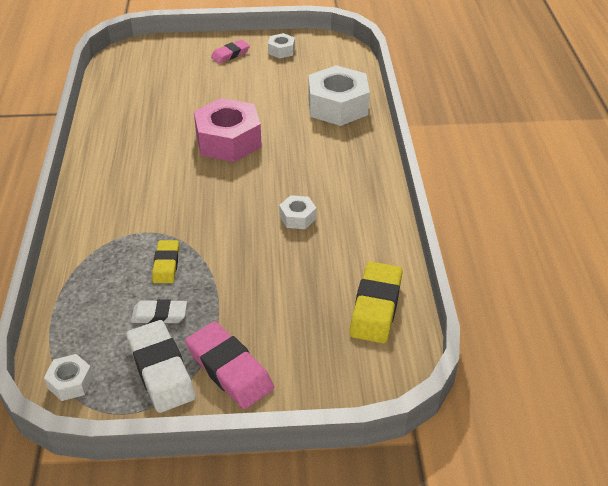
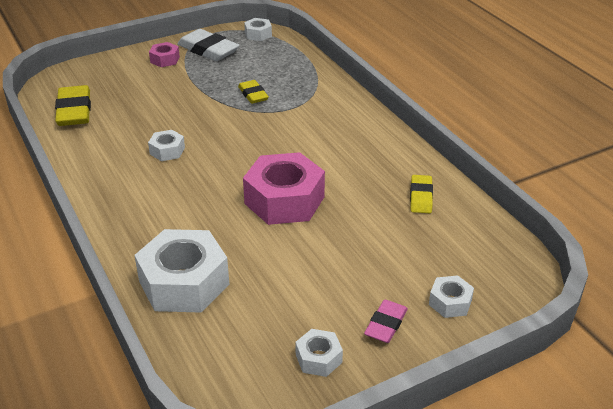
camera: 155 degrees right, 5 degrees down
white eraser [131,299,187,324] -> none
pink eraser [185,321,274,409] -> pink nut [149,42,180,67]
none -> yellow eraser [410,175,433,213]
none -> white nut [429,275,474,318]

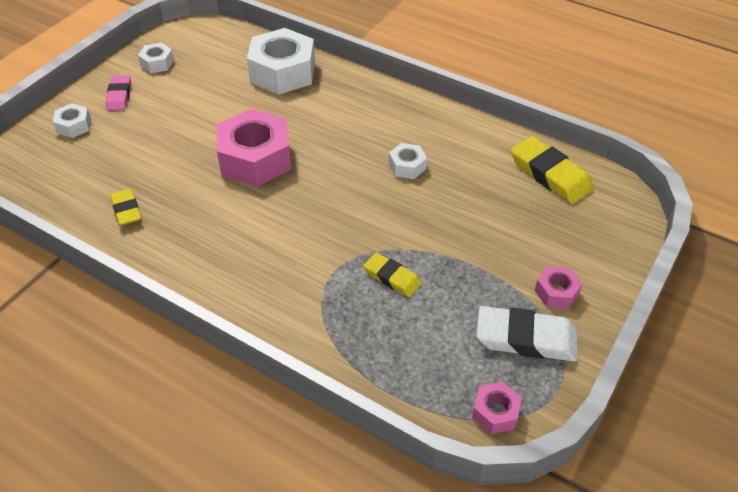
camera: 150 degrees right, 10 degrees up
white nut [244,18,272,41] -> pink nut [472,382,522,434]

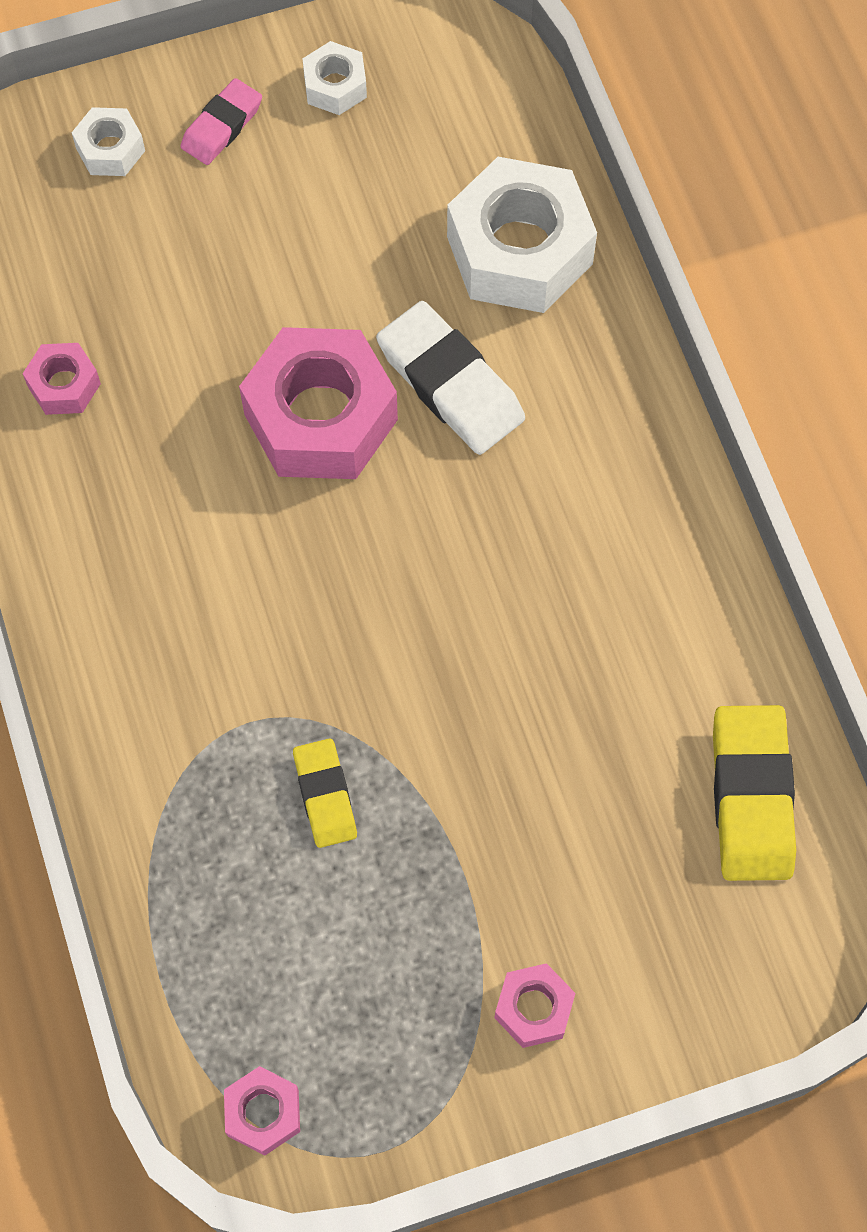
camera: 40 degrees right, 20 degrees up
yellow eraser [110,188,141,226] -> pink nut [23,343,101,415]
white nut [389,143,427,179] -> none
white eraser [476,306,578,362] -> white eraser moved to [376,301,525,455]

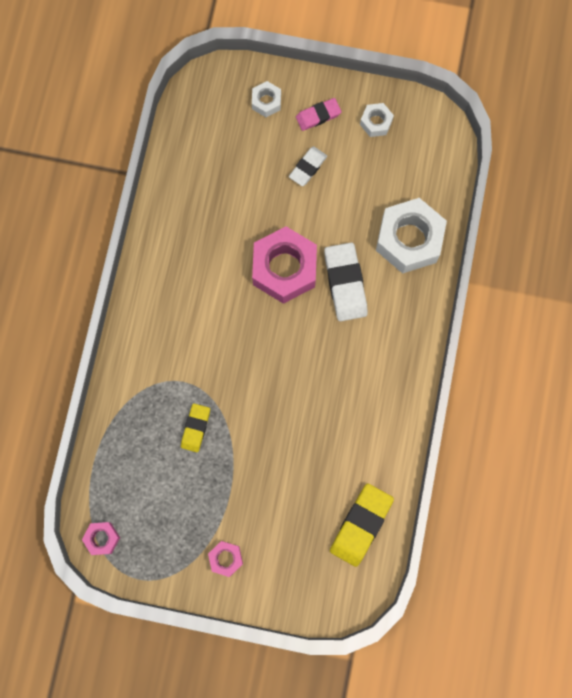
camera: 30 degrees right, 10 degrees up
pink nut [23,343,101,415] -> none
none -> white eraser [289,147,327,186]

